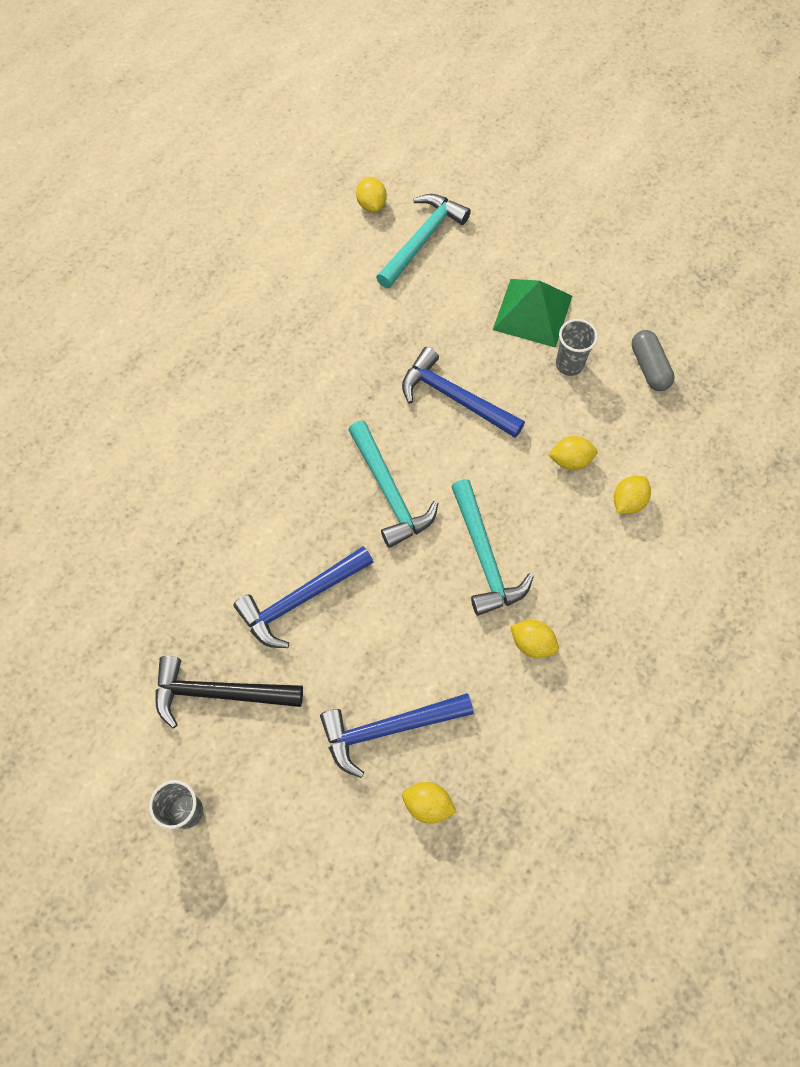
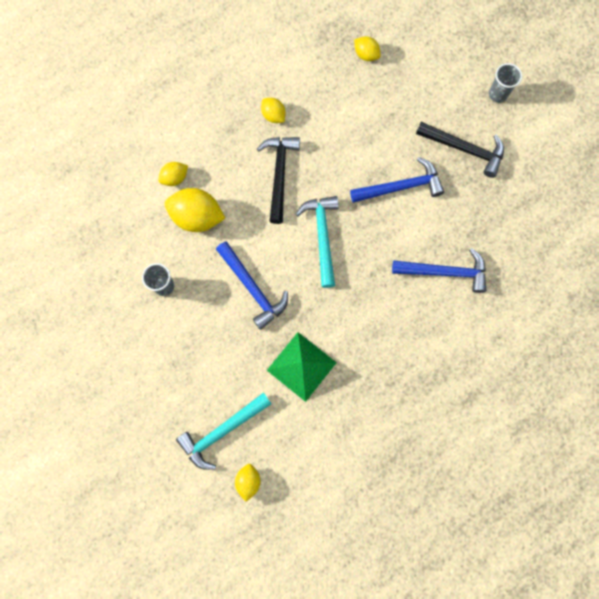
camera: 160 degrees left, 10 degrees up
blue hammer [320,693,474,778] -> blue hammer moved to [392,248,486,293]
turquoise hammer [451,479,534,616] -> black hammer [257,137,300,224]
green pyramid [493,279,572,348] -> green pyramid moved to [267,332,337,402]
yellow lemon [549,436,598,470] -> yellow lemon [165,188,226,232], size x1.83
grey capsule [631,330,675,391] -> none

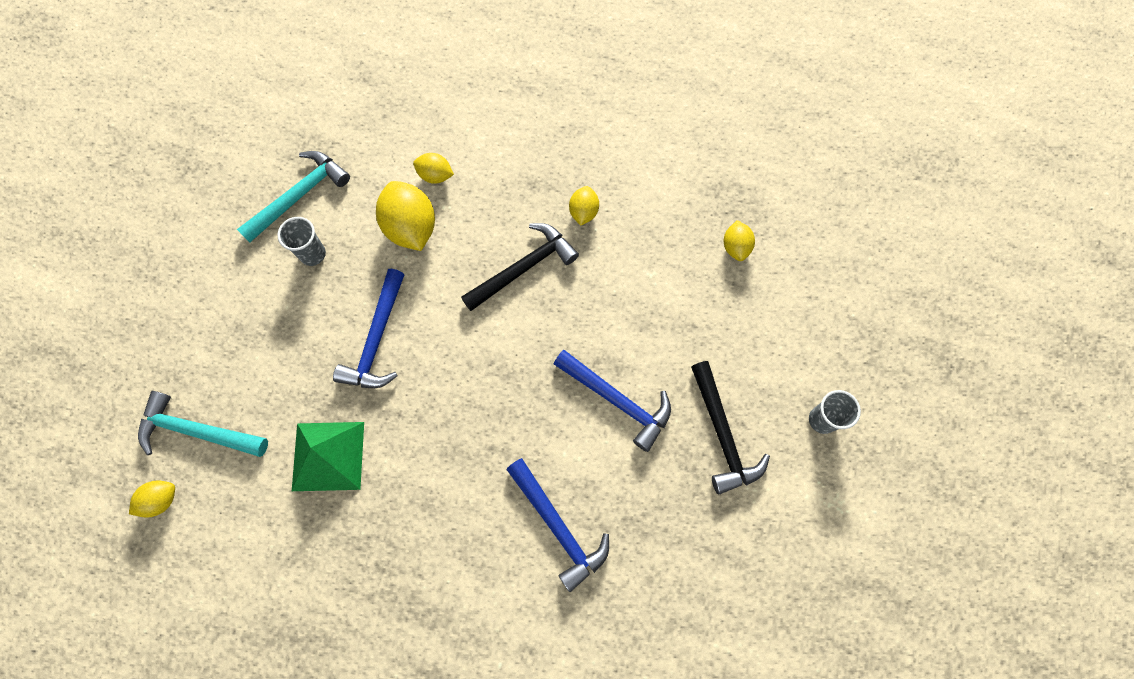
camera: 50 degrees right, 5 degrees down
turquoise hammer [296,196,339,288] -> turquoise hammer moved to [237,151,350,243]

